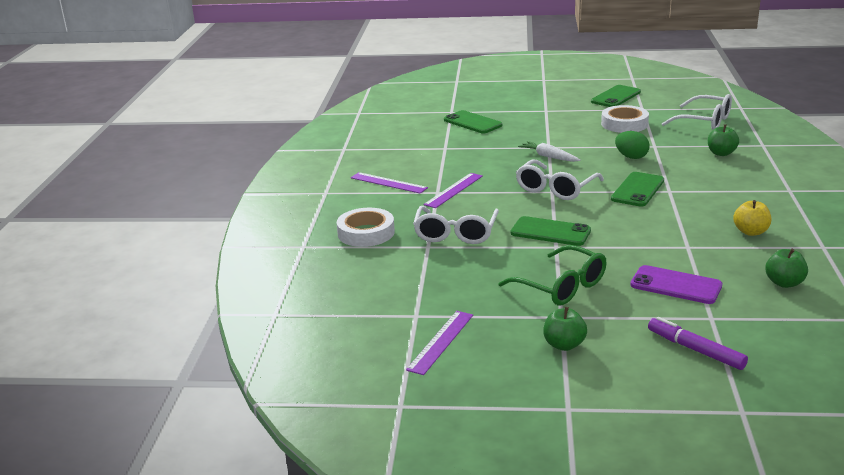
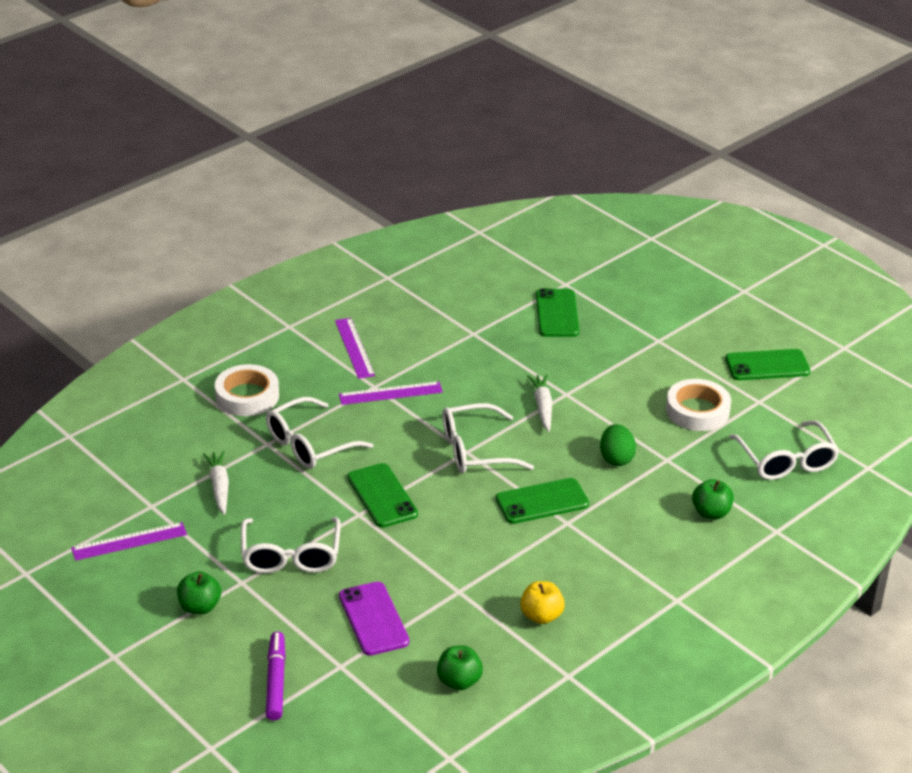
camera: 40 degrees right, 10 degrees up
green glasses [499,245,607,305] -> white glasses [241,517,341,573]
none -> white carrot [203,451,229,515]

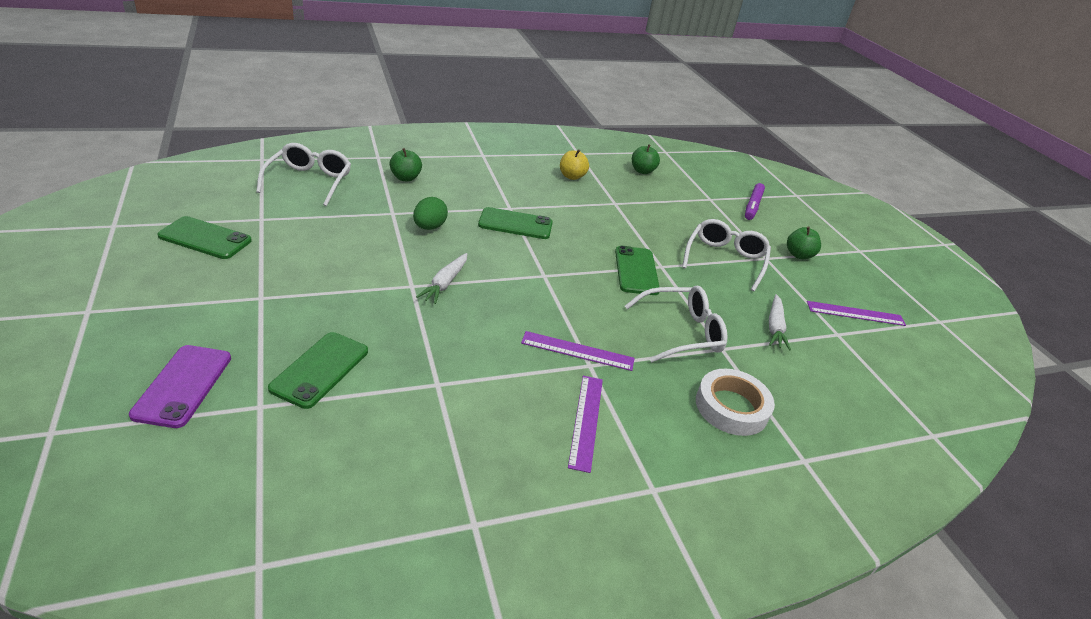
camera: 160 degrees left, 0 degrees up
purple phone [339,582,409,656] -> purple phone moved to [129,345,231,428]
white glasses [443,403,534,473] -> none
white tape [666,379,731,431] -> none

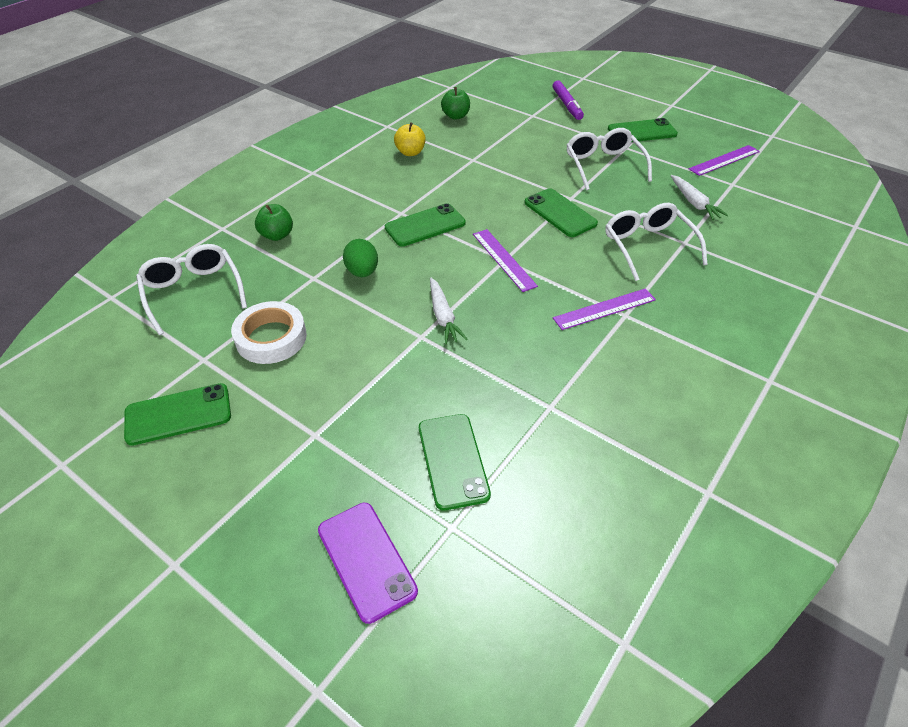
camera: 30 degrees left, 10 degrees up
purple ruler [568,376,603,473] -> purple ruler moved to [473,229,538,292]
white glasses [625,285,728,362] -> white glasses turned 60 degrees counterclockwise [605,203,708,281]
white tape [696,369,775,436] -> white tape moved to [231,301,307,364]
green apple [787,227,821,259] -> green phone [608,118,678,142]

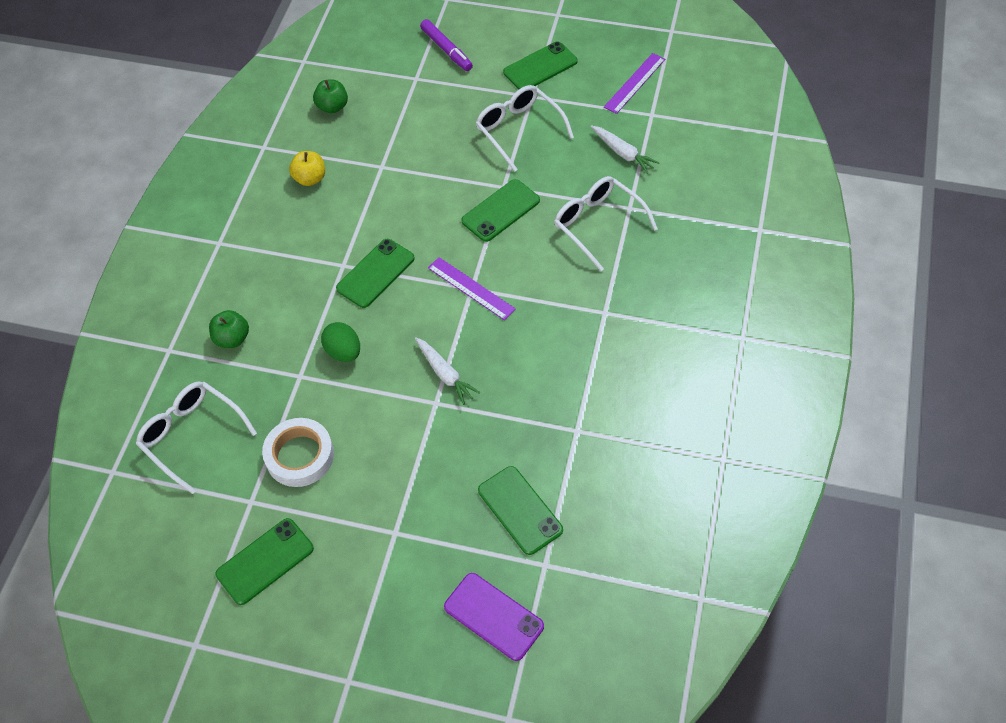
camera: 20 degrees left, 10 degrees up
green phone [524,188,598,237] -> green phone turned 75 degrees counterclockwise [461,179,540,242]
purple ruler [553,288,656,330] -> none

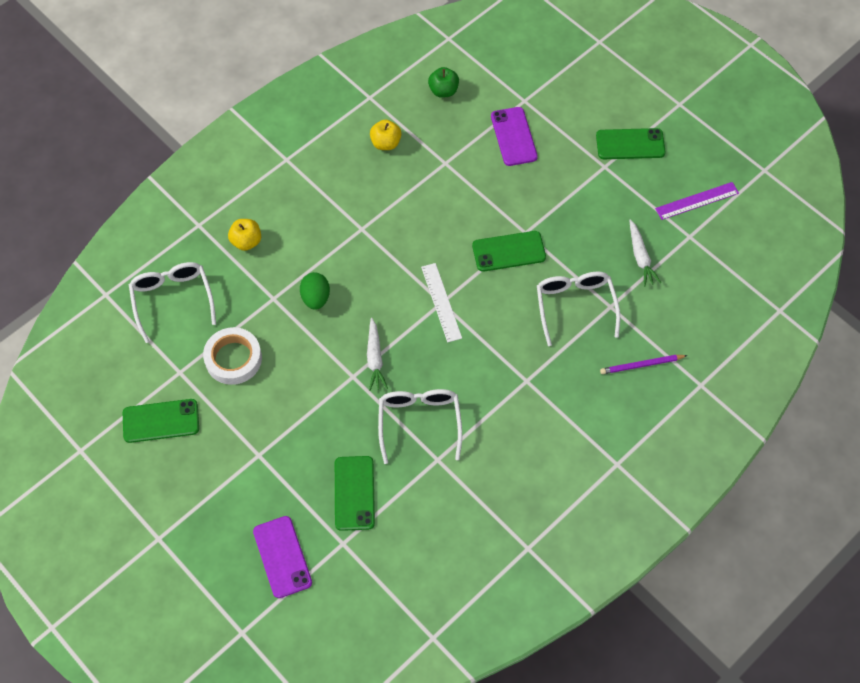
camera: 30 degrees right, 5 degrees up
green apple [209,310,249,348] -> yellow apple [228,219,261,251]
green phone [336,239,415,308] -> none
purple marker [420,19,473,71] -> none
purple ruler [428,257,516,320] -> white ruler [421,263,462,342]
white glasses [476,85,574,172] -> white glasses moved to [378,389,462,464]
none -> purple phone [491,107,538,166]
none -> purple pencil [600,355,688,374]

